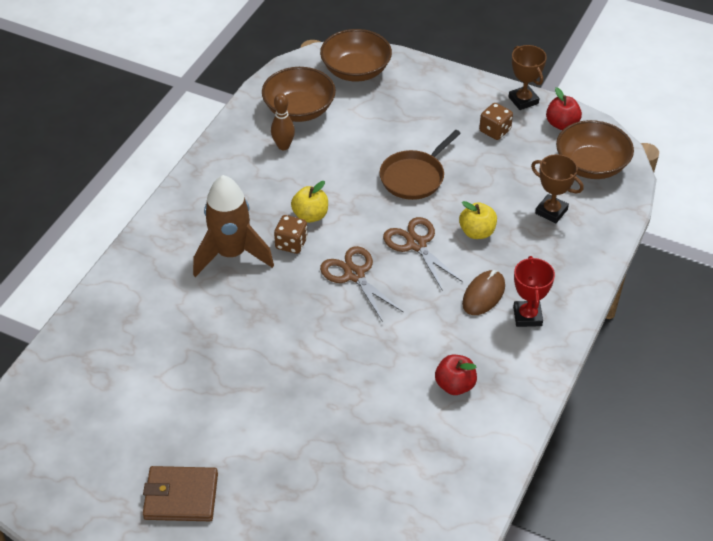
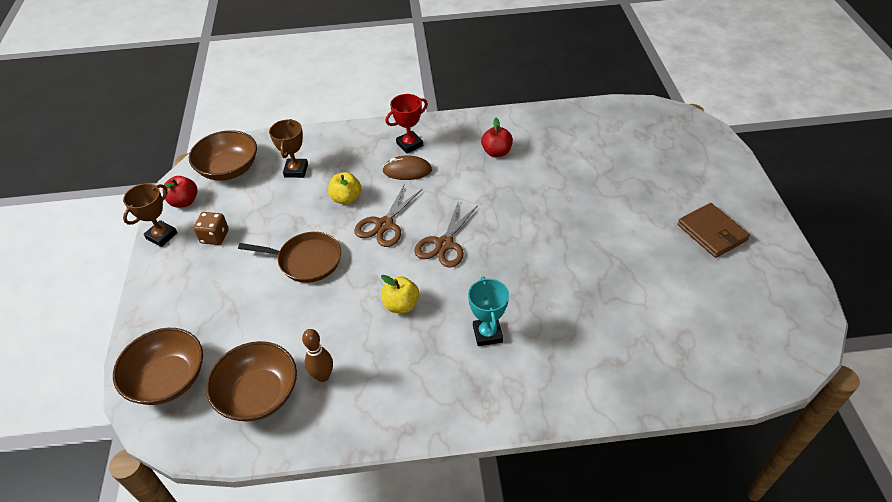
camera: 120 degrees left, 0 degrees up
brown rocket [193,175,274,277] -> turquoise trophy [468,276,509,346]
brown dice [274,215,308,254] -> none

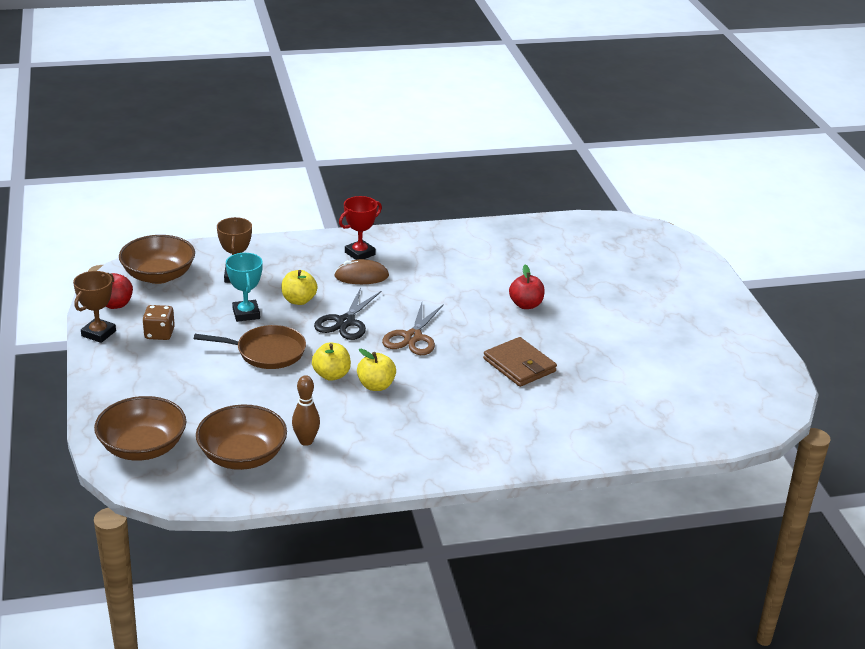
camera: 10 degrees left, 15 degrees down
brown scissors [354,185,422,247] -> black scissors [314,287,381,340]
turquoise trophy [468,276,509,346] -> turquoise trophy moved to [226,253,263,322]
red apple [481,118,513,157] -> red apple moved to [509,265,545,309]
brown wallet [677,203,750,258] -> brown wallet moved to [483,337,557,387]
none -> yellow apple [312,342,351,381]

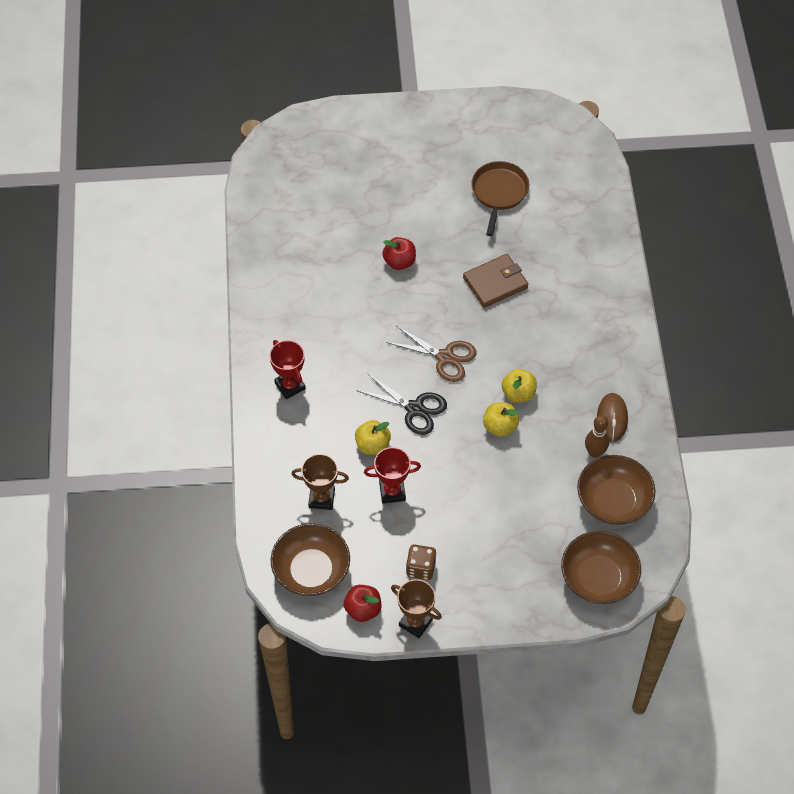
camera: 80 degrees left, 25 degrees up
brown pan [194,325,306,369] -> brown pan moved to [471,161,529,236]
turquoise trophy [226,253,263,322] -> red trophy [364,447,421,504]
brown mouse [334,259,389,284] -> brown mouse moved to [597,393,628,442]

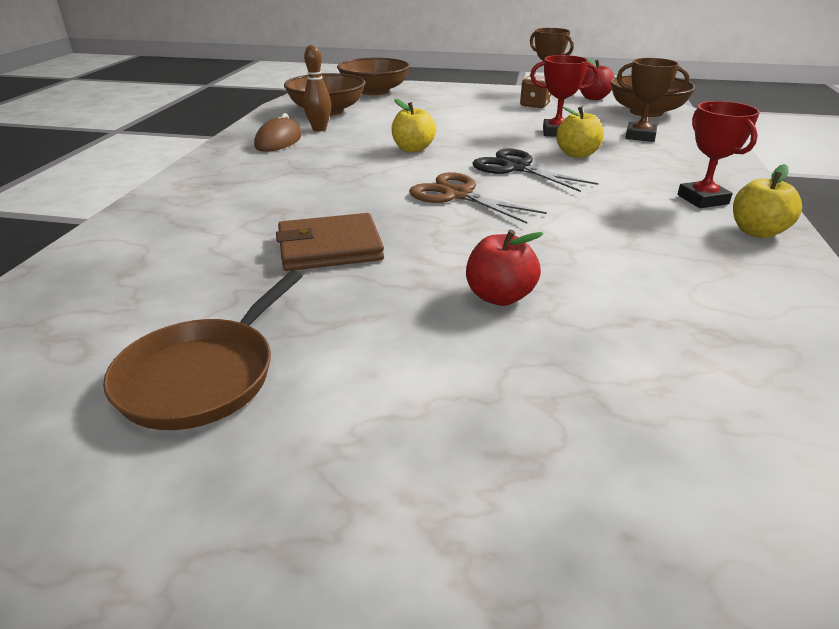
camera: 165 degrees left, 25 degrees down
yellow apple [502,369,537,403] -> yellow apple moved to [733,164,802,238]

